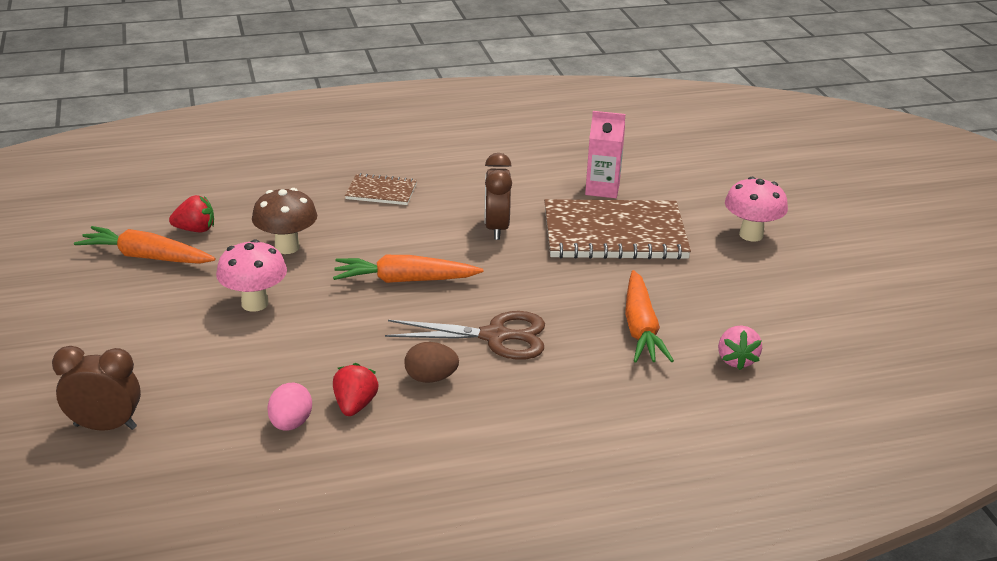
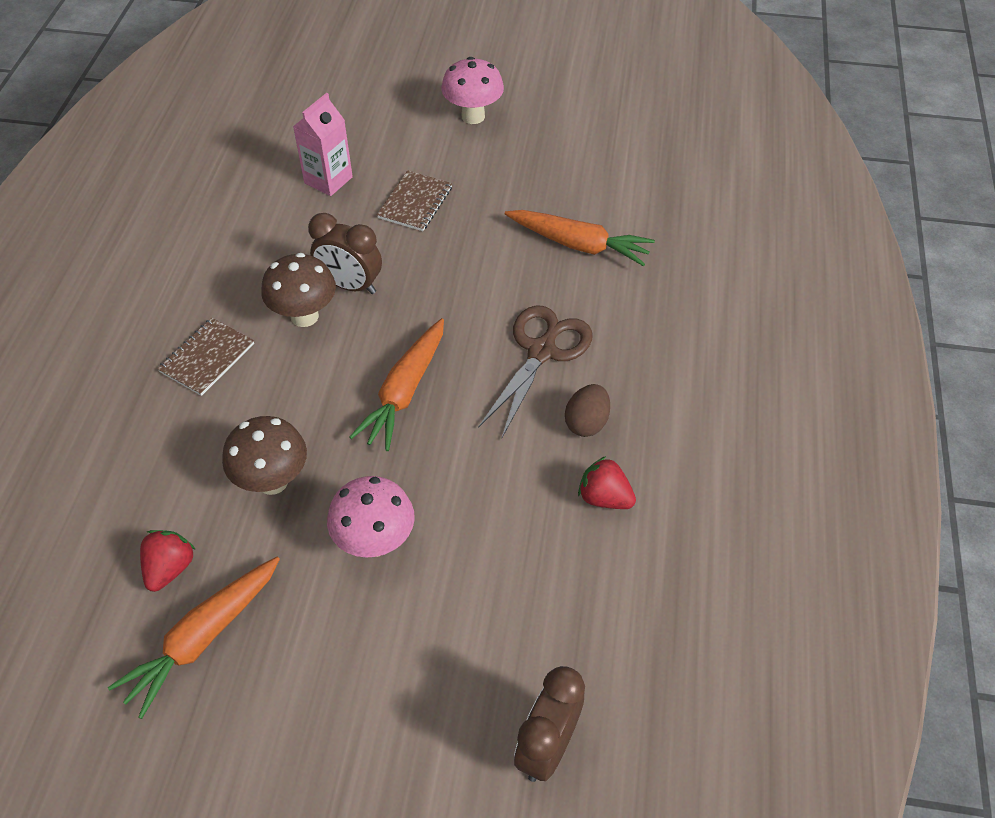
camera: 65 degrees left, 20 degrees up
pink egg [267,383,312,431] -> none
brown notebook [544,199,691,260] -> brown notebook [377,170,452,231], size x0.49
pink strawberry [718,325,762,370] -> none
none -> brown mushroom [261,253,336,327]

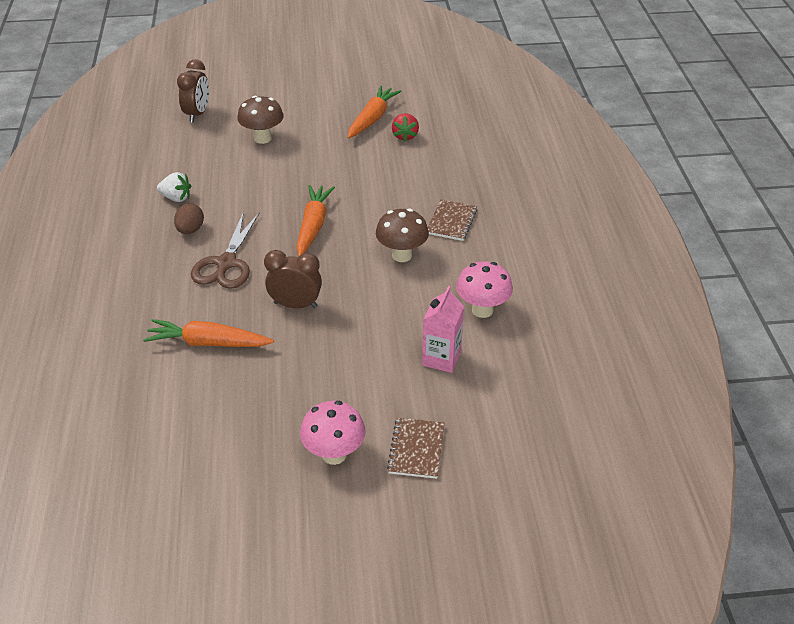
camera: 165 degrees right, 10 degrees down
brown mushroom [222,416,307,495] -> brown mushroom moved to [237,96,284,144]
brown clock [308,213,382,294] -> brown clock moved to [264,250,322,308]
pink mushroom [327,476,415,557] -> pink mushroom moved to [456,261,513,318]
brown notebook [377,170,452,231] -> brown notebook moved to [387,418,444,479]
red strawberry [578,456,636,509] -> white strawberry [157,172,191,202]

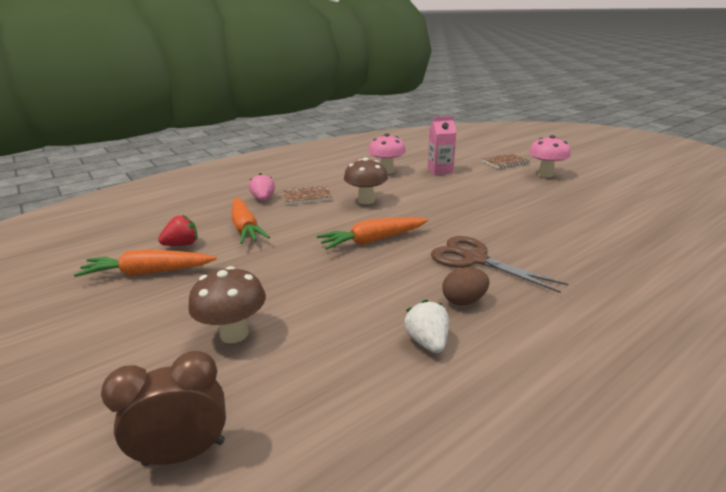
camera: 120 degrees left, 15 degrees down
orange carrot [143,319,274,347] -> orange carrot moved to [232,198,270,244]
brown scissors [191,212,259,289] -> brown scissors turned 120 degrees counterclockwise [431,236,568,293]
brown clock [264,250,322,308] -> none
none -> pink strawberry [249,173,275,201]

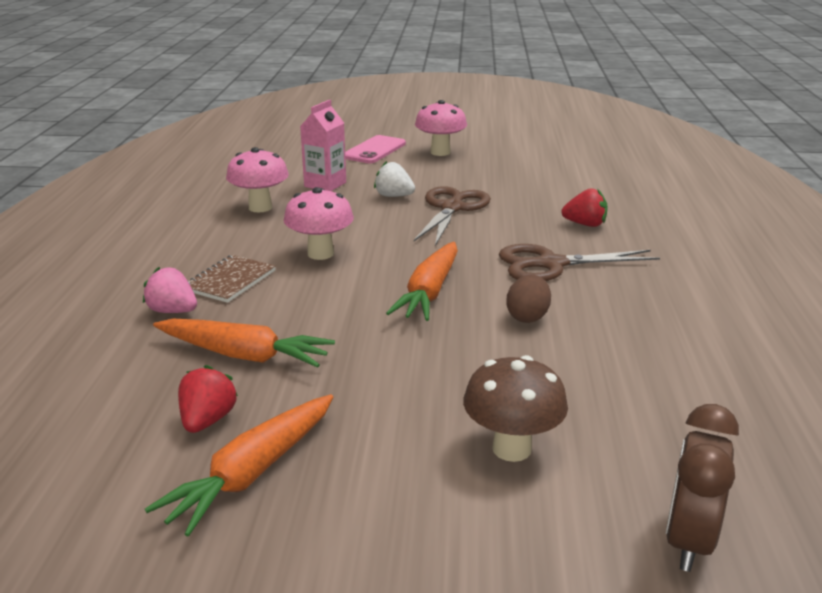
camera: 50 degrees left, 0 degrees up
brown mushroom [344,157,388,204] -> pink mushroom [284,187,354,260]
white strawberry [404,300,449,353] -> white strawberry moved to [374,161,415,197]
brown egg [442,267,489,306] -> brown egg moved to [506,275,551,323]
brown notebook [482,154,530,169] -> pink phone [345,135,406,163]
none -> brown scissors [414,186,491,246]
none -> red strawberry [561,188,608,227]

